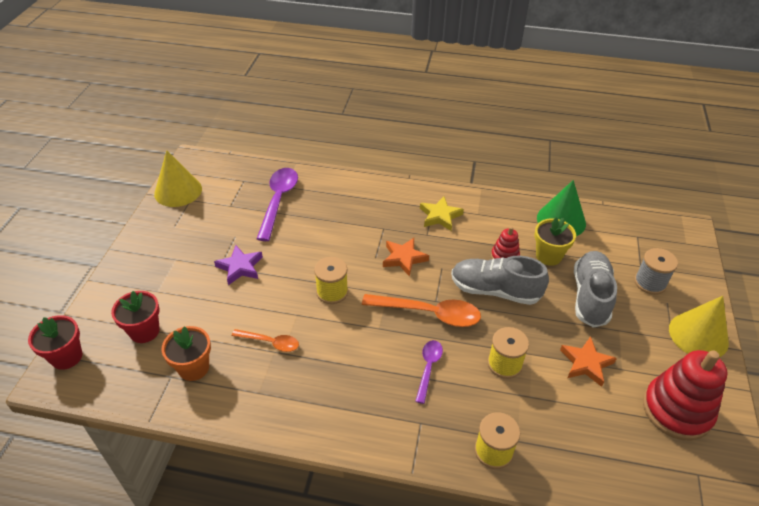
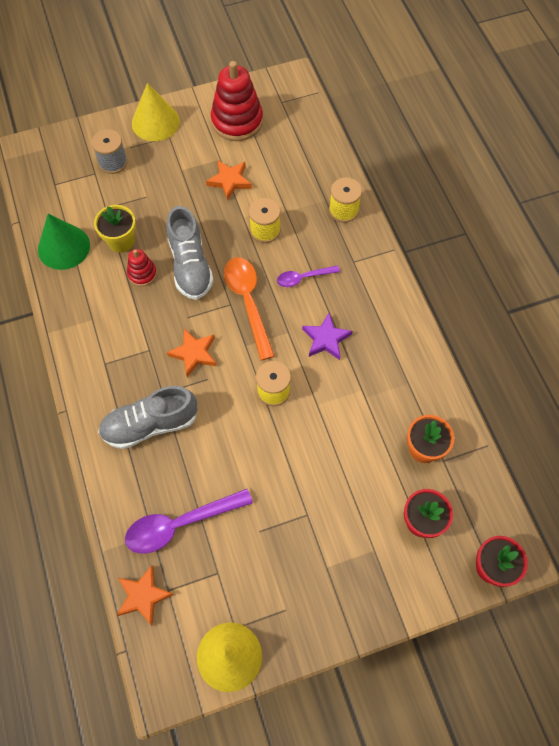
camera: 120 degrees left, 20 degrees up
purple star [214,245,263,285] -> purple star moved to [302,313,352,360]
orange spoon [232,329,299,352] -> none
yellow star [420,196,464,231] -> none
grey shoe [574,251,617,328] -> grey shoe moved to [98,386,198,449]
none -> orange star [117,565,174,626]

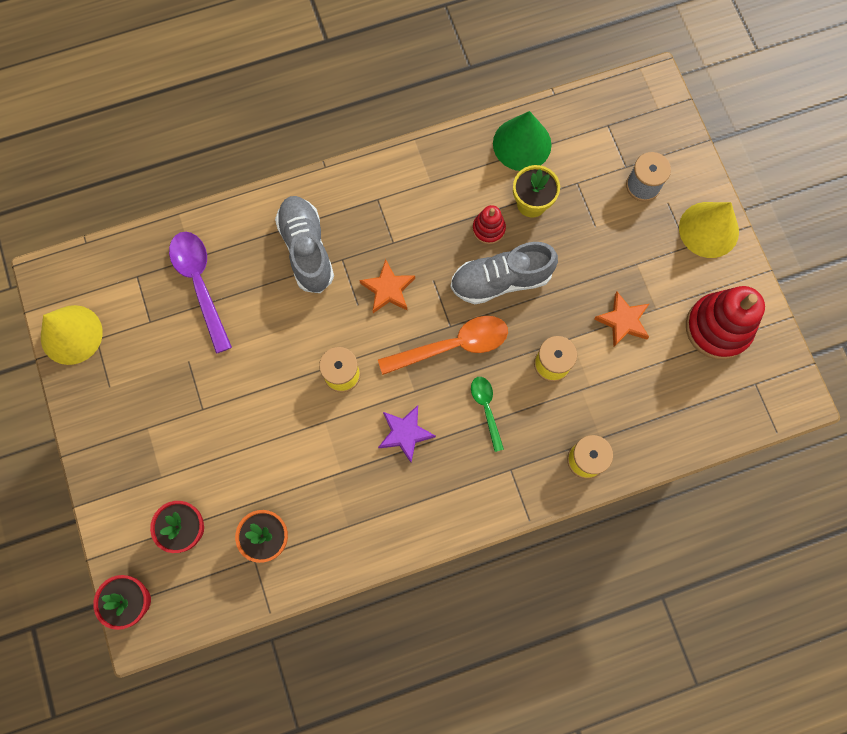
camera: 90 degrees right, 10 degrees up
orange star [117,565,174,626] -> none
purple spoon [277,265,340,287] -> green spoon [471,377,504,452]

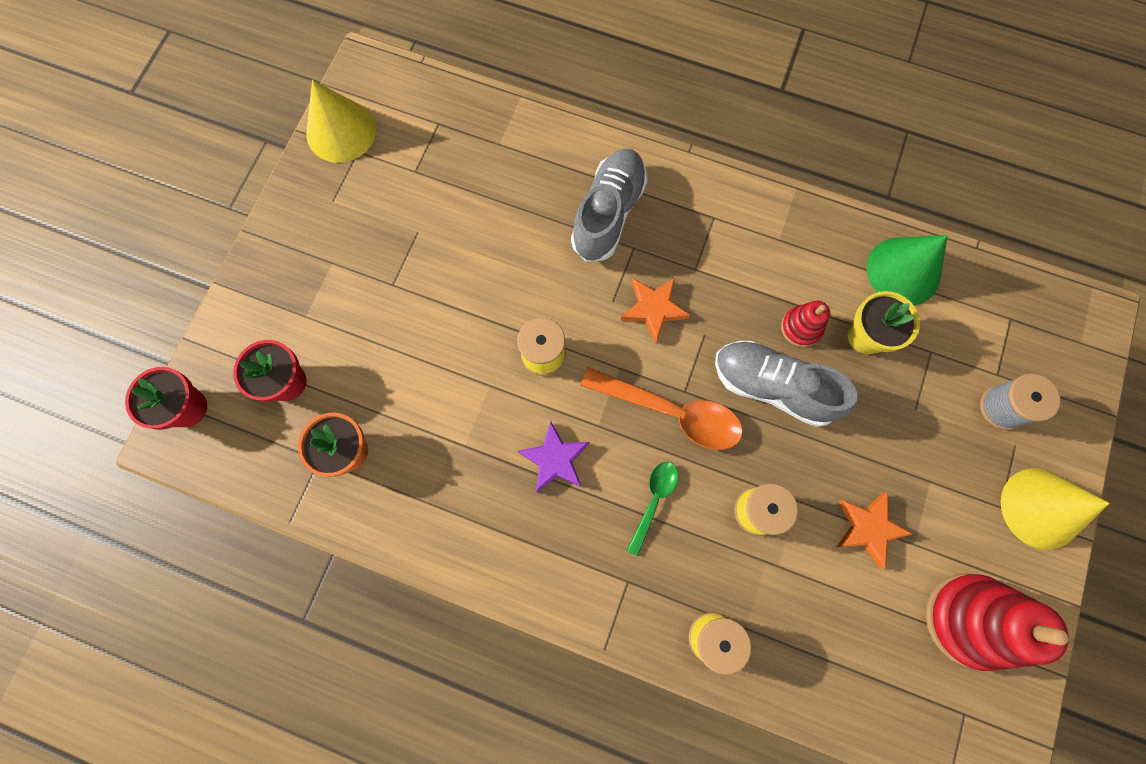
camera: 40 degrees right, 0 degrees up
purple spoon [169,232,232,354] -> none

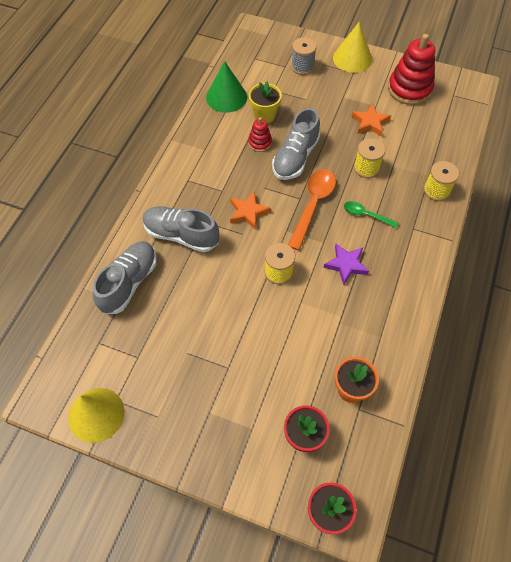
camera: 90 degrees left, 15 degrees down
none -> grey shoe [93,241,157,314]

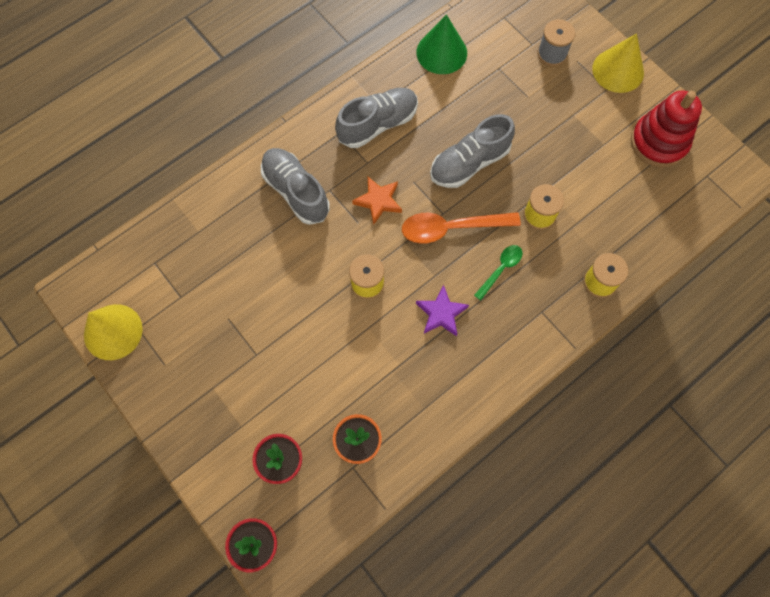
camera: 30 degrees right, 10 degrees up
grey shoe [93,241,157,314] -> grey shoe moved to [335,88,418,148]
red stacking toy [248,117,272,152] -> none
yellow flower pot [249,81,282,123] -> none
orange spoon [288,169,336,250] -> orange spoon turned 150 degrees counterclockwise [402,212,521,244]
green spoon [344,201,399,228] -> green spoon turned 75 degrees clockwise [474,245,522,300]
orange star [352,104,391,137] -> none

